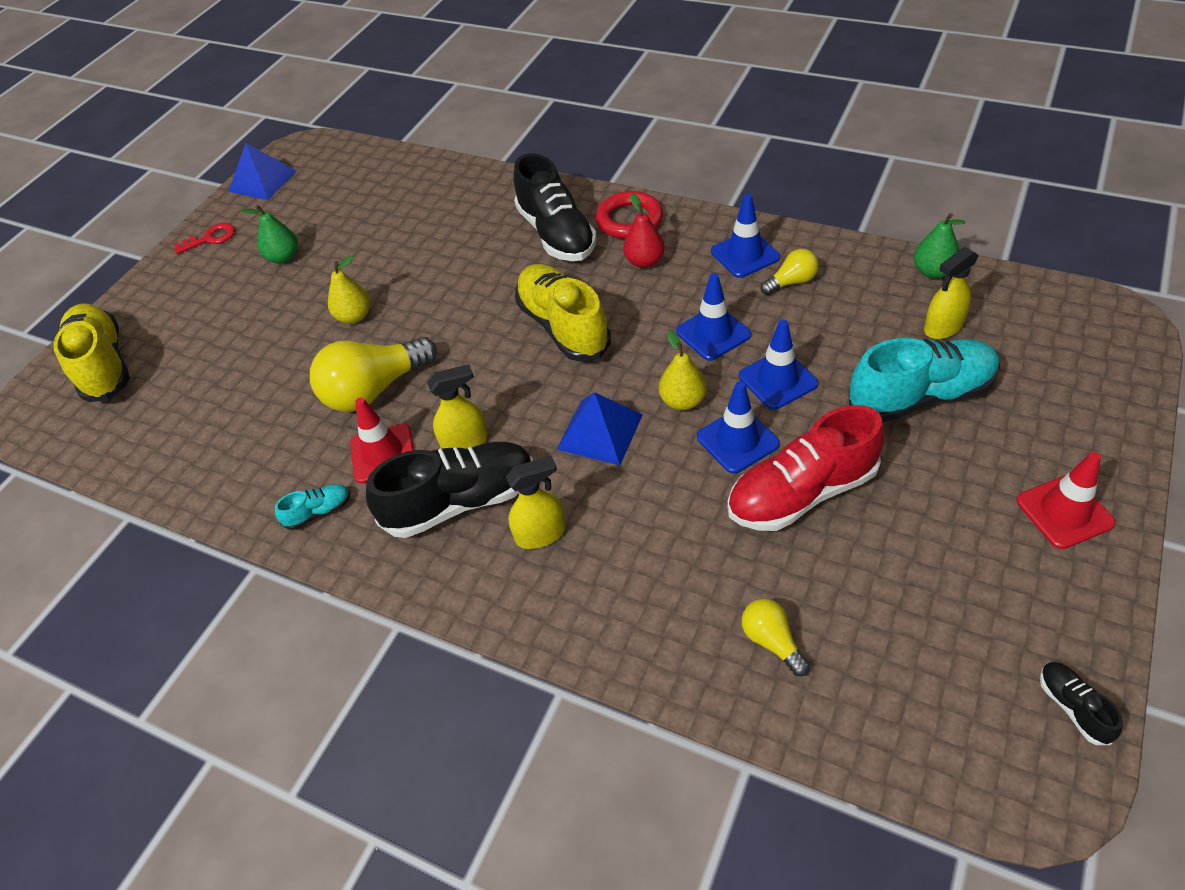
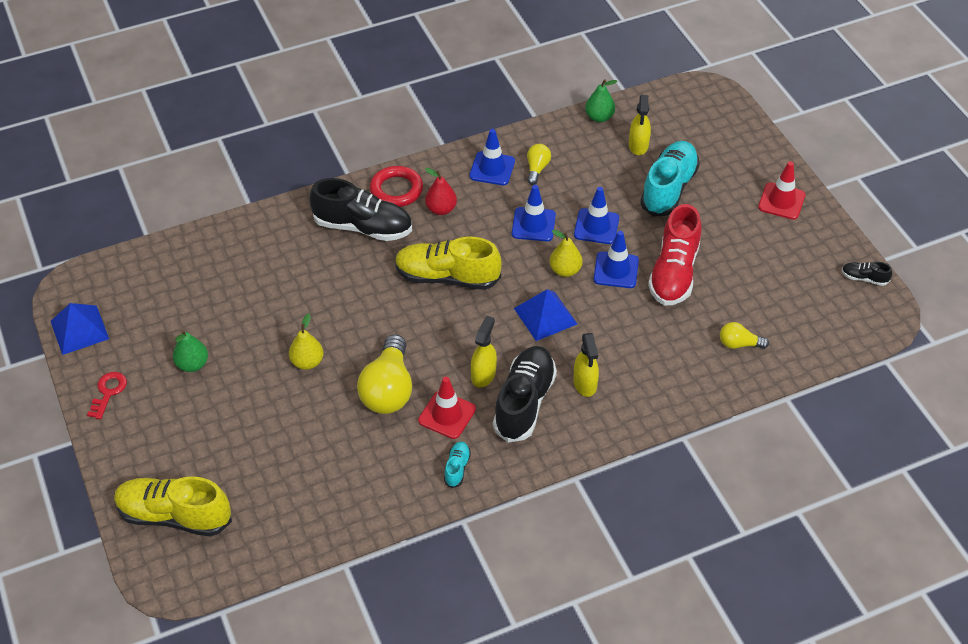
camera: 55 degrees left, 0 degrees up
yellow spray bottle [506,456,565,549] -> yellow spray bottle turned 150 degrees clockwise [573,333,599,397]

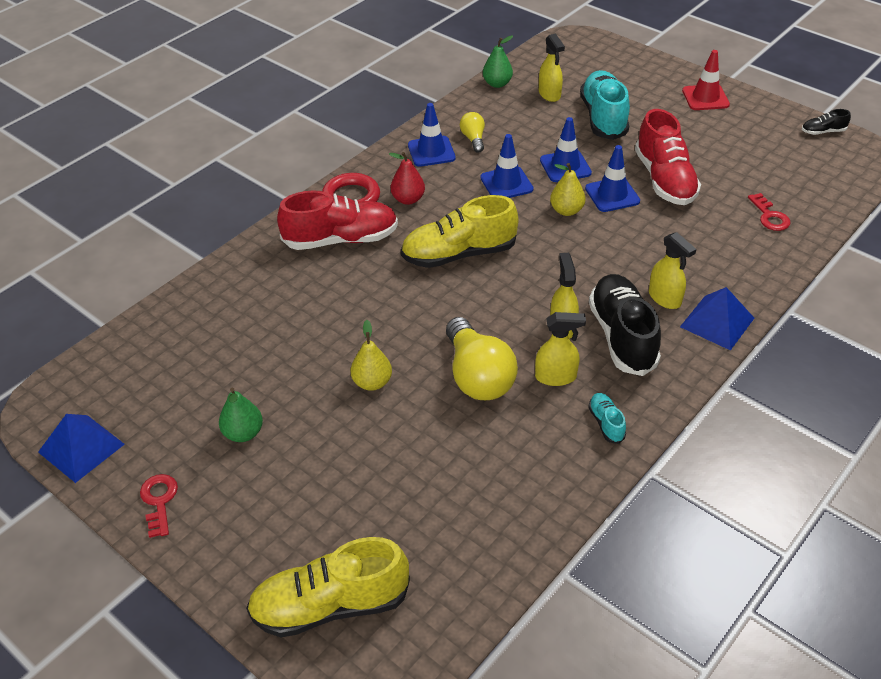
camera: 25 degrees left, 5 degrees down
black shoe [309,178,412,241] -> red shoe [277,190,398,250]
red traffic cone [418,377,476,439] -> yellow spray bottle [535,312,586,386]
blue pyramid [514,289,577,341] -> blue pyramid moved to [680,287,754,351]
yellow light bulb [720,322,769,349] -> red key [748,193,790,231]

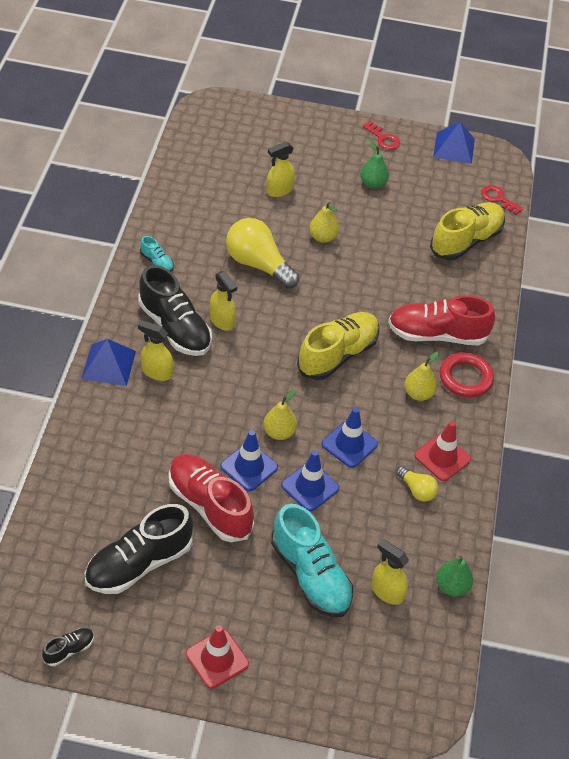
camera: 145 degrees right, 5 degrees up
yellow shoe [246,537,410,637] -> yellow shoe moved to [430,202,505,260]
red shoe [277,190,398,250] -> red shoe turned 45 degrees clockwise [388,295,495,346]
red pear [389,152,425,205] -> yellow pear [404,352,440,401]
blue traffic cone [408,103,456,167] -> red traffic cone [414,421,471,481]
yellow spray bottle [535,312,586,386] -> yellow spray bottle moved to [266,141,295,197]
red key [748,193,790,231] -> red key moved to [481,185,523,215]
none -> black shoe [85,504,193,594]

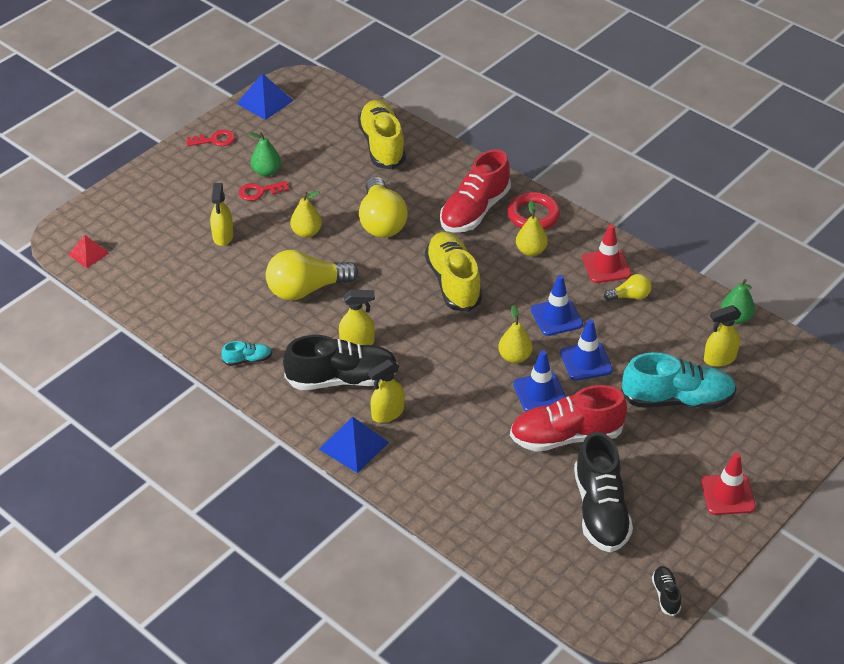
camera: 55 degrees left, 5 degrees down
red key [481,185,523,215] -> red key moved to [239,181,289,201]
none -> red pyramid [68,235,109,268]
none -> yellow light bulb [359,176,408,238]

